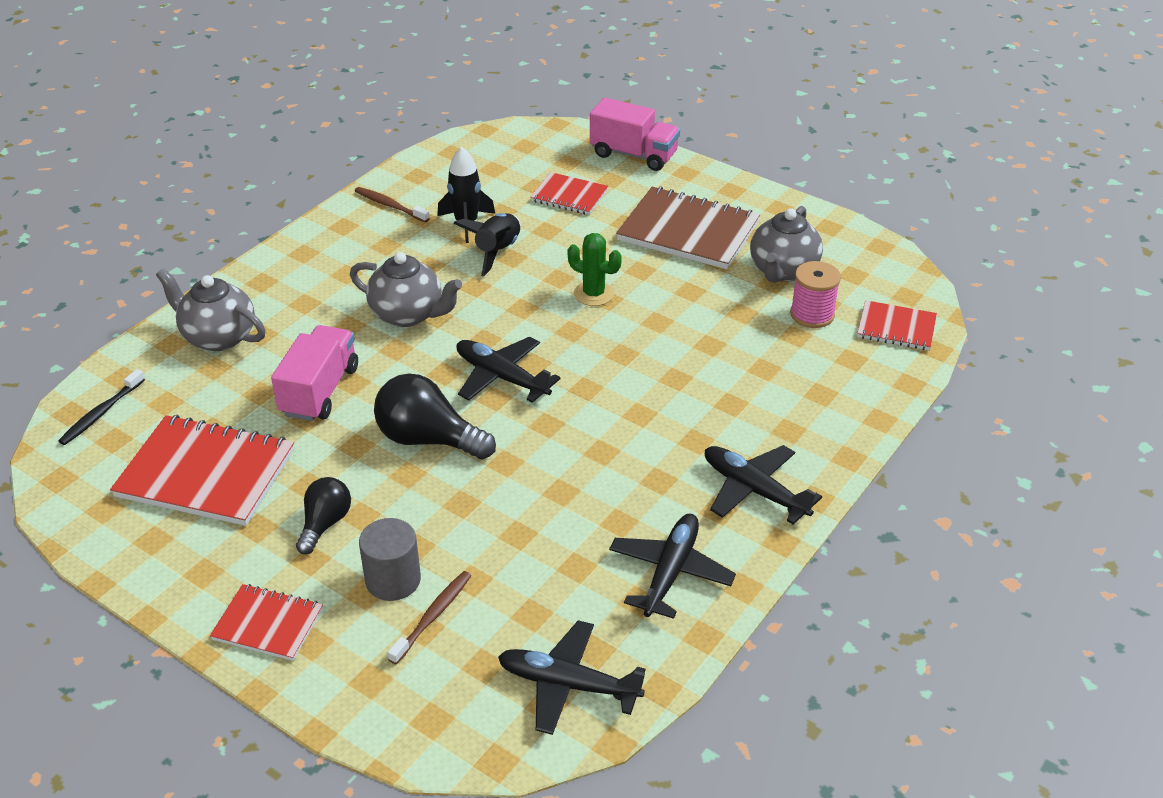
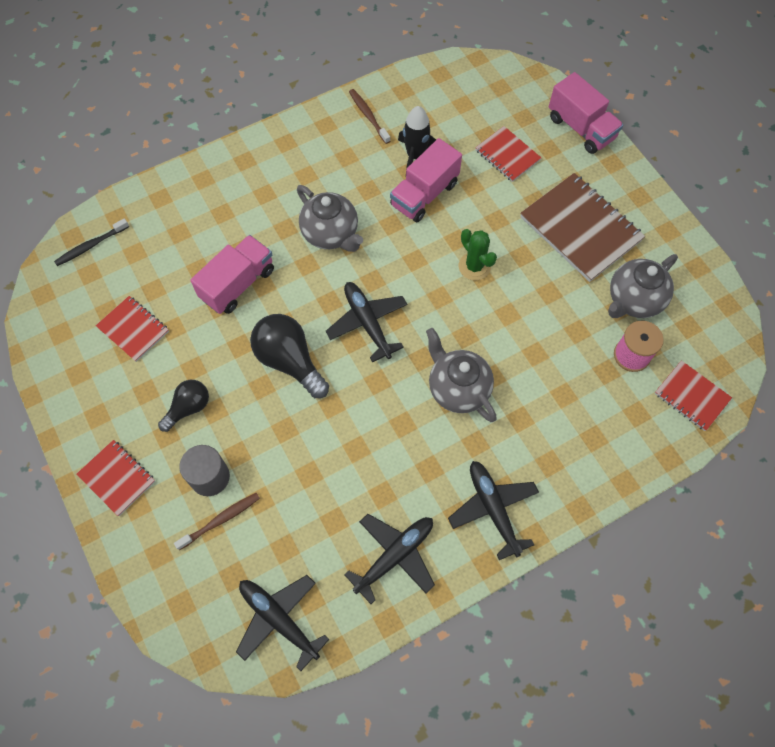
camera: 25 degrees right, 25 degrees up
red notebook [110,415,294,526] -> red notebook [96,296,169,362], size x0.56
grey teapot [156,269,265,351] -> grey teapot moved to [426,328,497,422]
black rocket [453,213,521,276] -> pink truck [390,138,462,222]

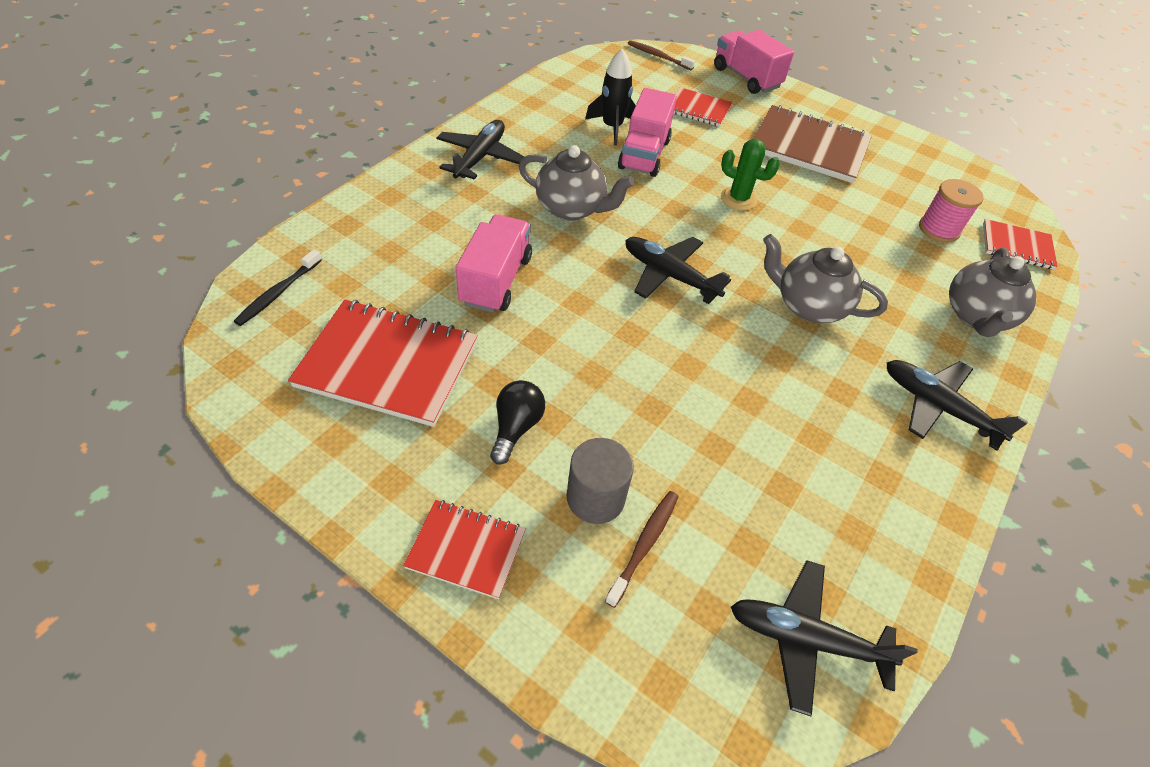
camera: 30 degrees left, 15 degrees down
red notebook [96,296,169,362] -> red notebook [288,300,478,427], size x1.79
black light bulb [250,314,329,398] -> none
black plane [344,514,435,604] -> black plane moved to [436,120,524,180]
brown toothbrush [349,89,390,144] -> brown toothbrush moved to [628,40,695,71]
pink truck [549,72,623,154] -> pink truck turned 150 degrees counterclockwise [714,30,794,94]
grey teapot [608,254,678,318] -> grey teapot moved to [949,247,1037,337]

